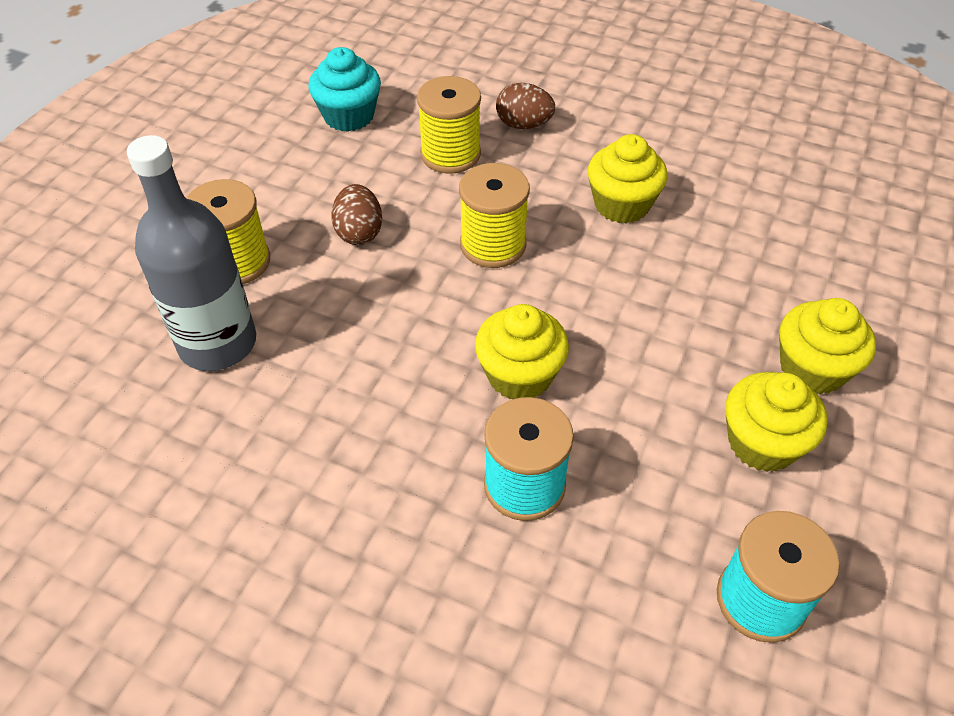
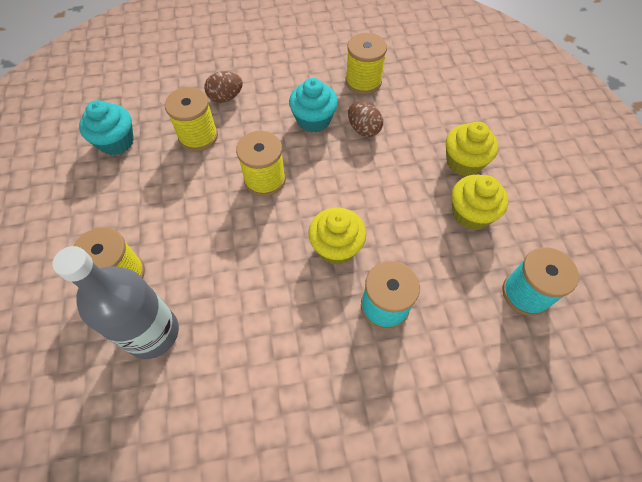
camera: 35 degrees left, 10 degrees up
brown egg [331,184,382,245] -> brown egg moved to [348,102,383,137]
yellow cupcake [588,134,668,224] -> turquoise cupcake [289,78,338,133]
none -> yellow spool [345,33,387,95]

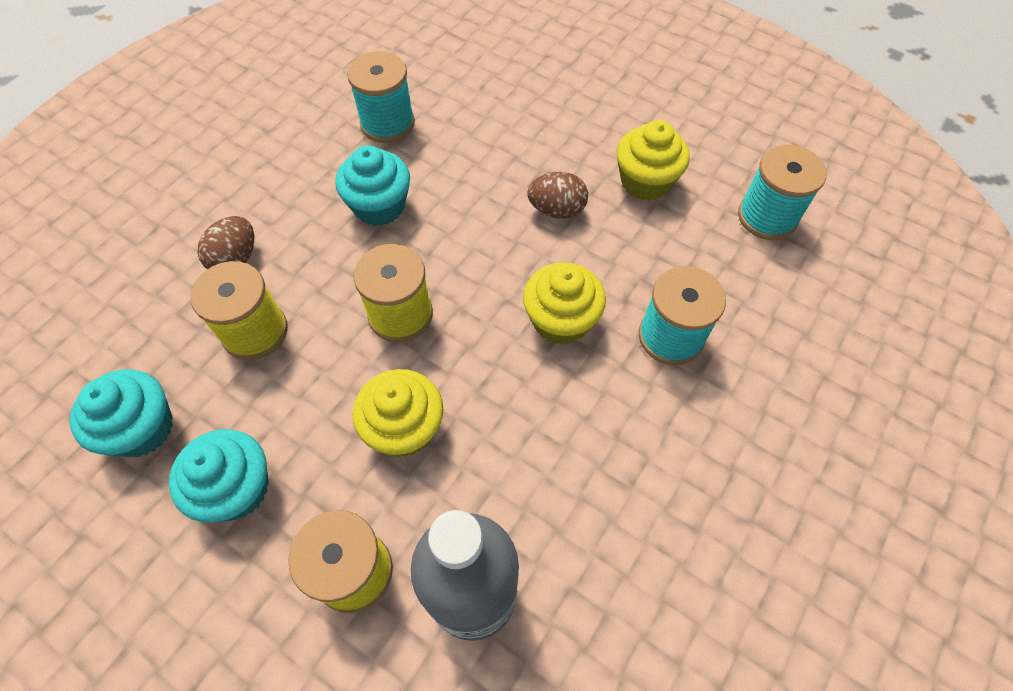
camera: 45 degrees left, 0 degrees up
yellow spool [345,33,387,95] -> turquoise spool [347,51,415,143]
brown egg [348,102,383,137] -> brown egg moved to [527,172,588,219]
yellow cupcake [446,122,498,176] -> yellow cupcake moved to [353,369,443,457]
none -> turquoise cupcake [169,429,269,522]

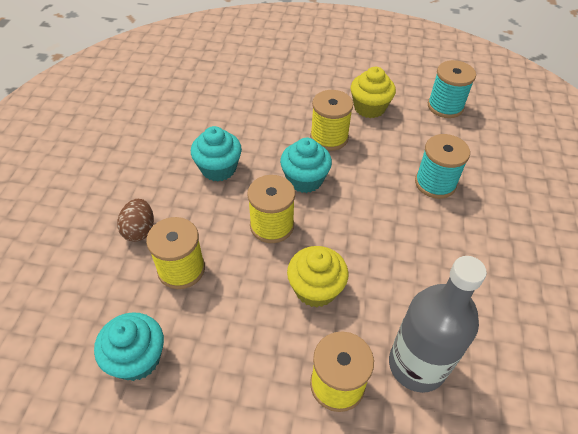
camera: 25 degrees left, 10 degrees down
turquoise cupcake [169,429,269,522] -> turquoise cupcake moved to [280,138,332,193]
turquoise spool [347,51,415,143] -> none
yellow cupcake [523,262,606,345] -> none
brown egg [527,172,588,219] -> yellow spool [310,90,353,151]

